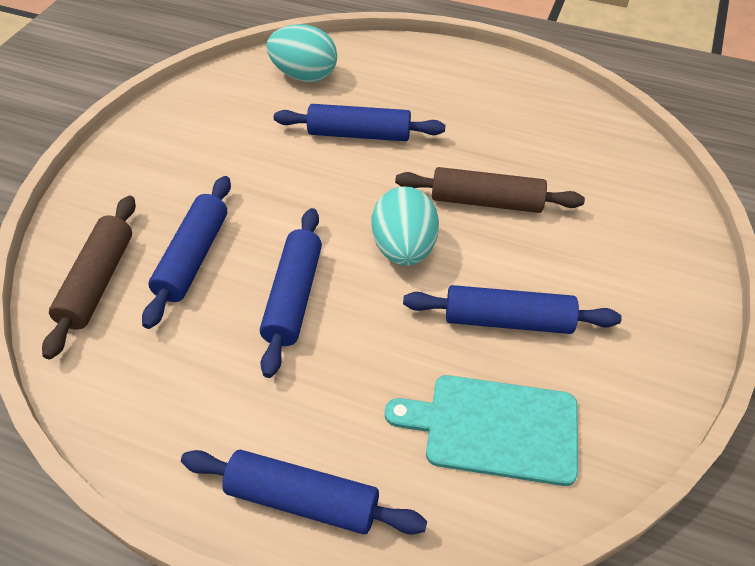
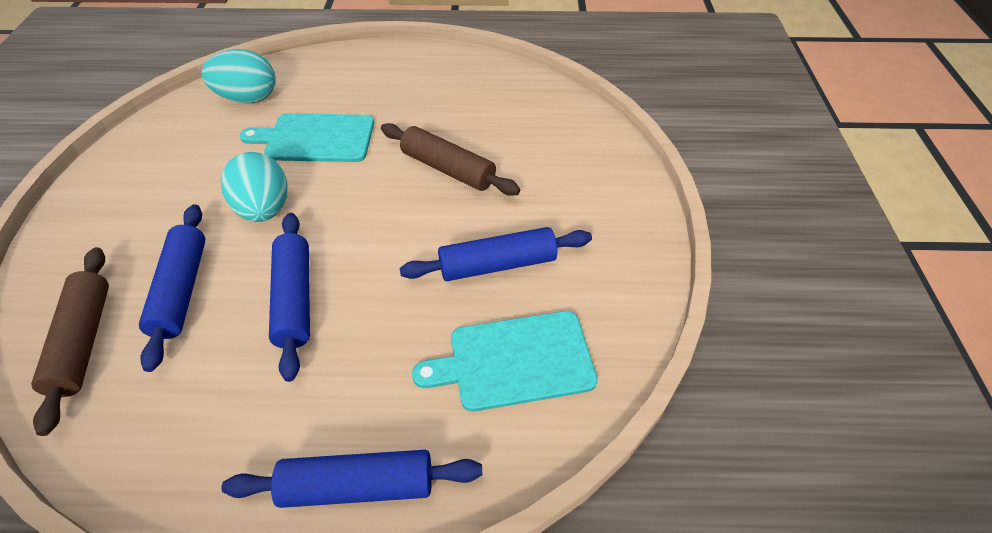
camera: 20 degrees left, 0 degrees up
blue rolling pin [274,104,445,141] -> turquoise cutting board [240,113,374,162]
turquoise egg [371,186,439,266] -> turquoise egg moved to [221,152,288,222]
brown rolling pin [395,167,585,213] -> brown rolling pin turned 45 degrees clockwise [381,123,520,196]

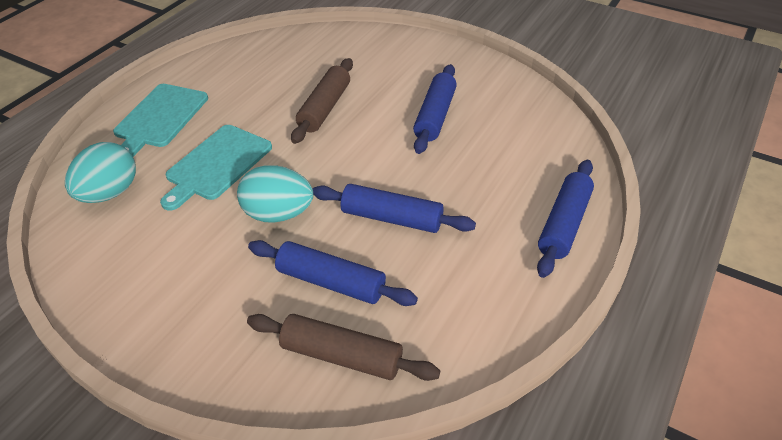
camera: 60 degrees left, 5 degrees down
brown rolling pin [381,123,520,196] -> brown rolling pin turned 45 degrees counterclockwise [291,58,353,144]
turquoise cutting board [412,311,598,412] -> turquoise cutting board moved to [113,84,208,157]

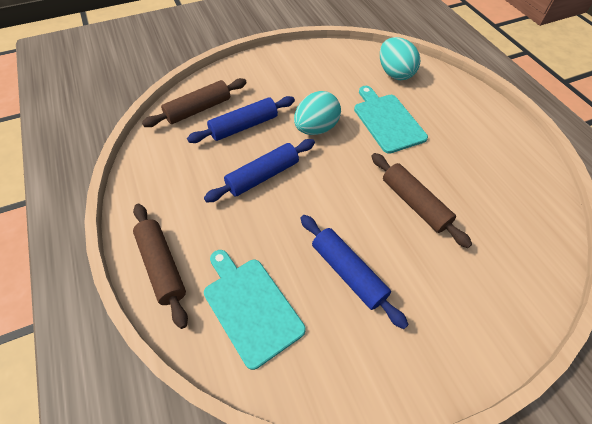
camera: 125 degrees right, 10 degrees up
turquoise cutting board [113,84,208,157] -> turquoise cutting board moved to [204,250,306,370]
blue rolling pin [537,160,594,278] -> brown rolling pin [133,204,188,329]

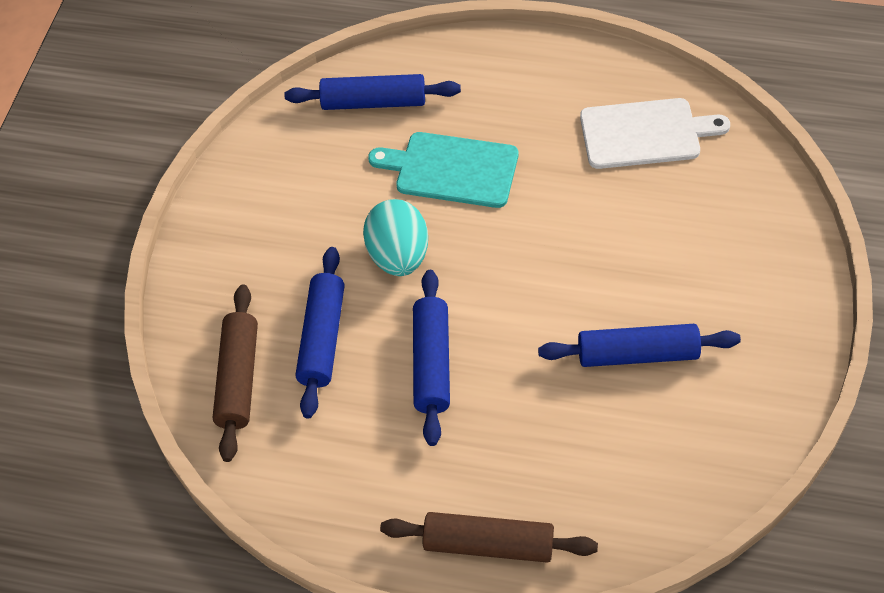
camera: 50 degrees left, 0 degrees up
turquoise cutting board [204,250,306,370] -> none
brown rolling pin [371,153,472,248] -> none
turquoise egg [380,37,420,80] -> blue rolling pin [284,74,461,110]
none -> white cutting board [580,98,730,169]

